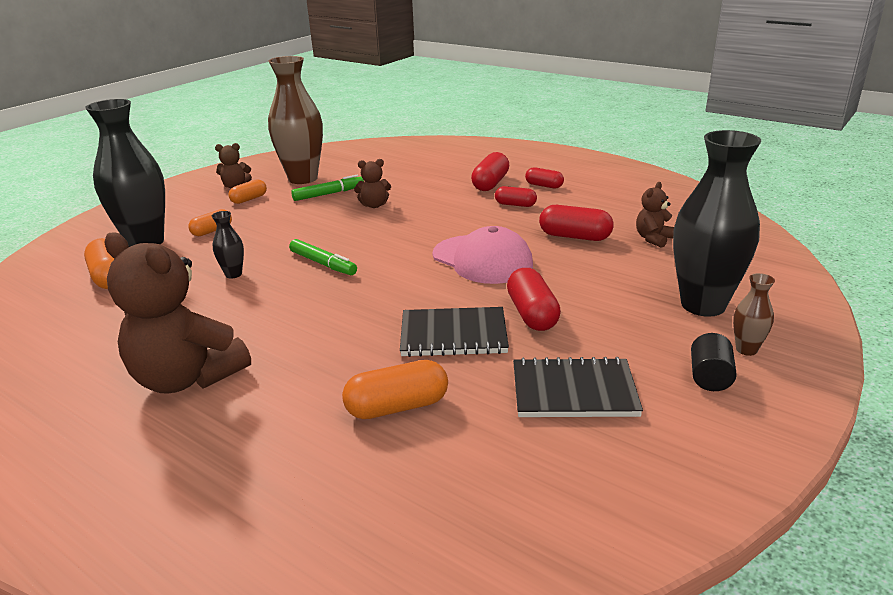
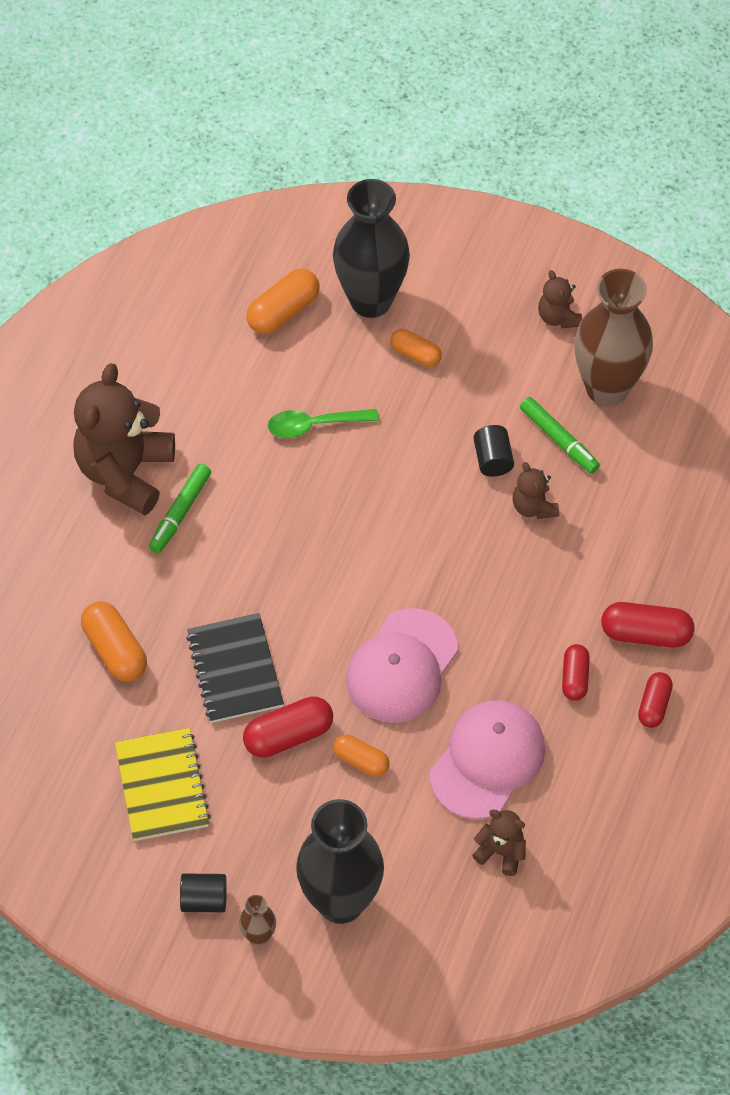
camera: 75 degrees right, 30 degrees up
black vase [212,211,244,279] -> green spoon [268,409,379,438]
orange capsule [228,179,267,204] -> orange capsule moved to [333,735,390,776]
green marker [289,239,357,275] -> green marker moved to [149,464,211,553]
black notebook [513,357,643,417] -> yellow notebook [115,728,211,841]
red capsule [539,205,613,241] -> pink cap [430,700,545,819]
none -> black cylinder [473,425,514,477]

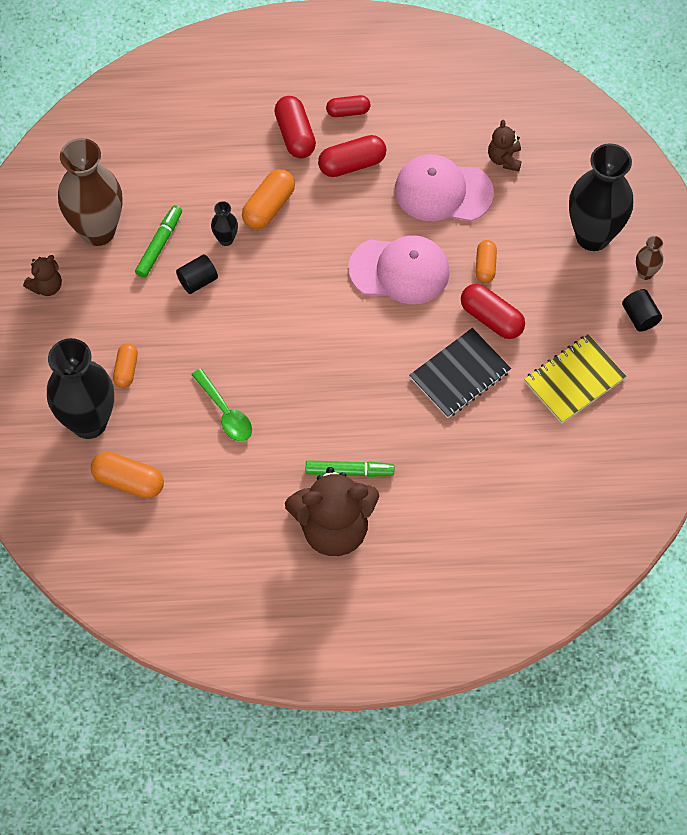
camera: 115 degrees left, 5 degrees up
orange capsule [81,601,147,682] -> orange capsule moved to [242,169,295,229]
brown teddy bear [513,462,559,519] -> black vase [211,201,238,246]
red capsule [562,644,590,701] -> red capsule [318,135,386,177], size x1.56

